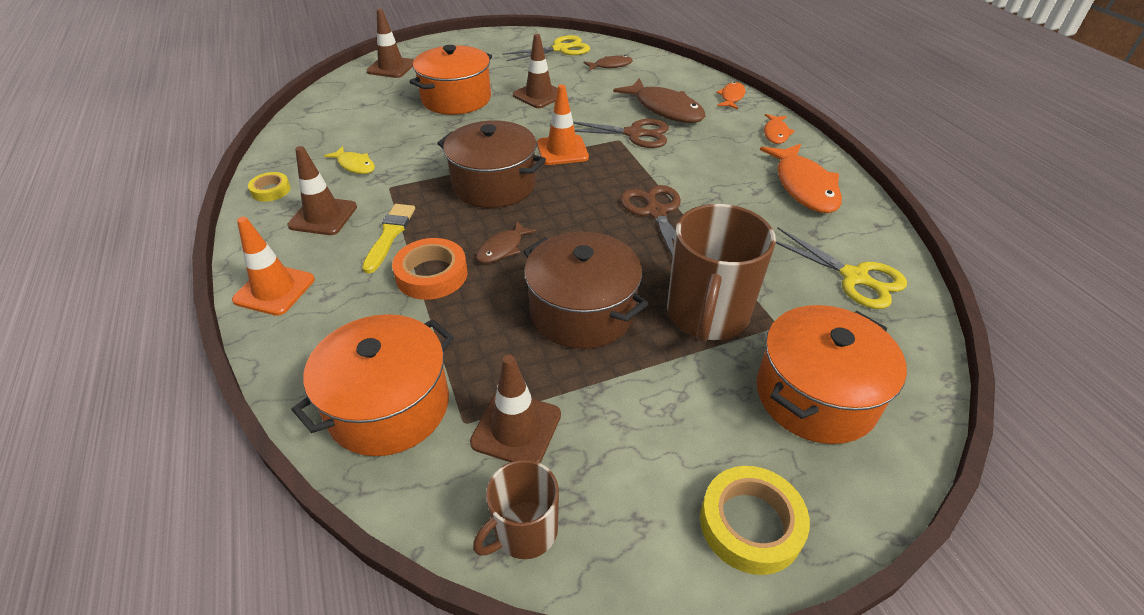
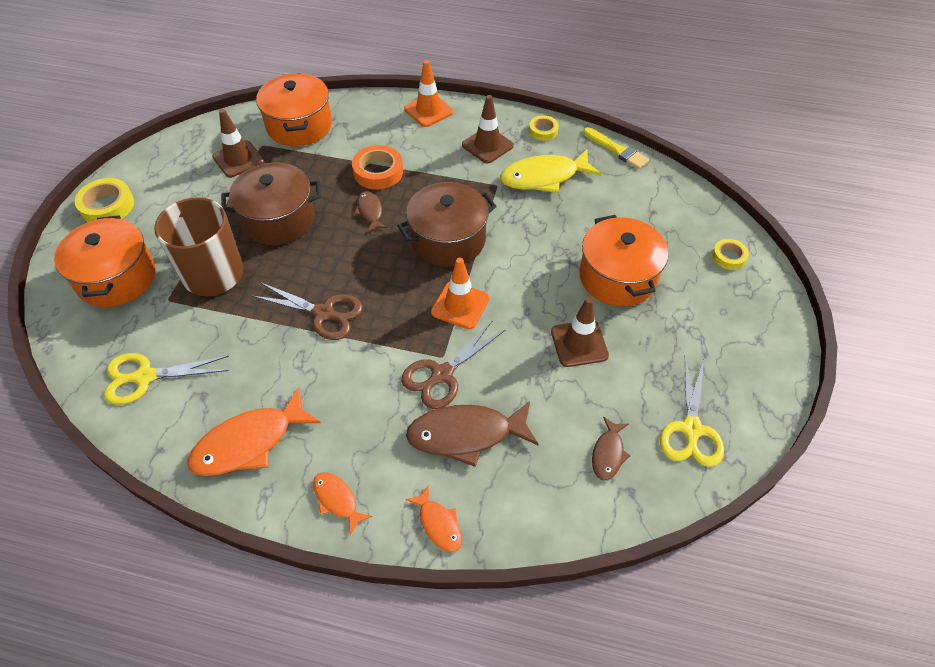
camera: 125 degrees right, 10 degrees up
yellow fish [324,146,375,174] -> yellow fish [500,149,601,193], size x1.88
yellow brush [362,204,415,273] -> yellow brush moved to [583,127,649,169]
brown traffic cone [367,9,414,78] -> yellow tape [712,239,749,270]
brown mug [473,460,559,559] -> none
orange fish [760,143,842,213] -> orange fish turned 60 degrees counterclockwise [187,387,321,476]

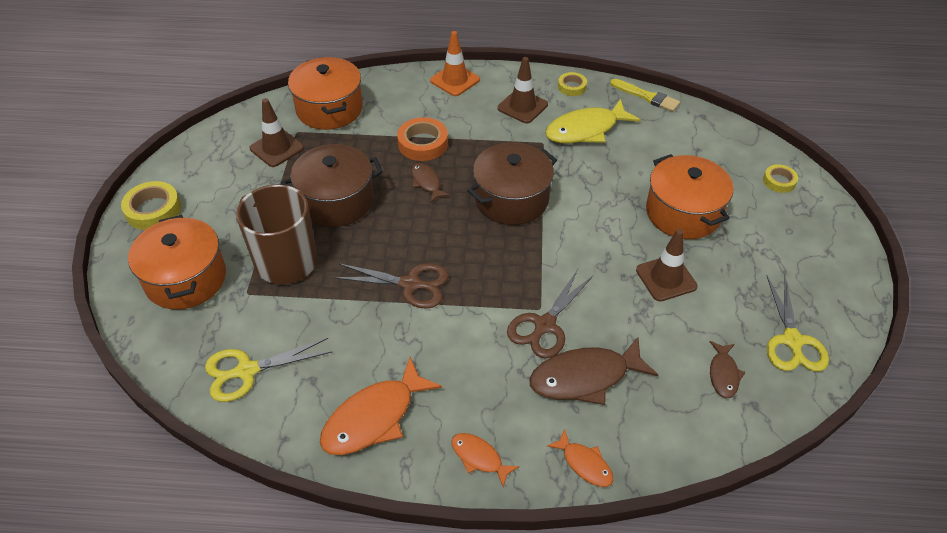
camera: 10 degrees left, 5 degrees down
orange traffic cone [431,258,489,329] -> none

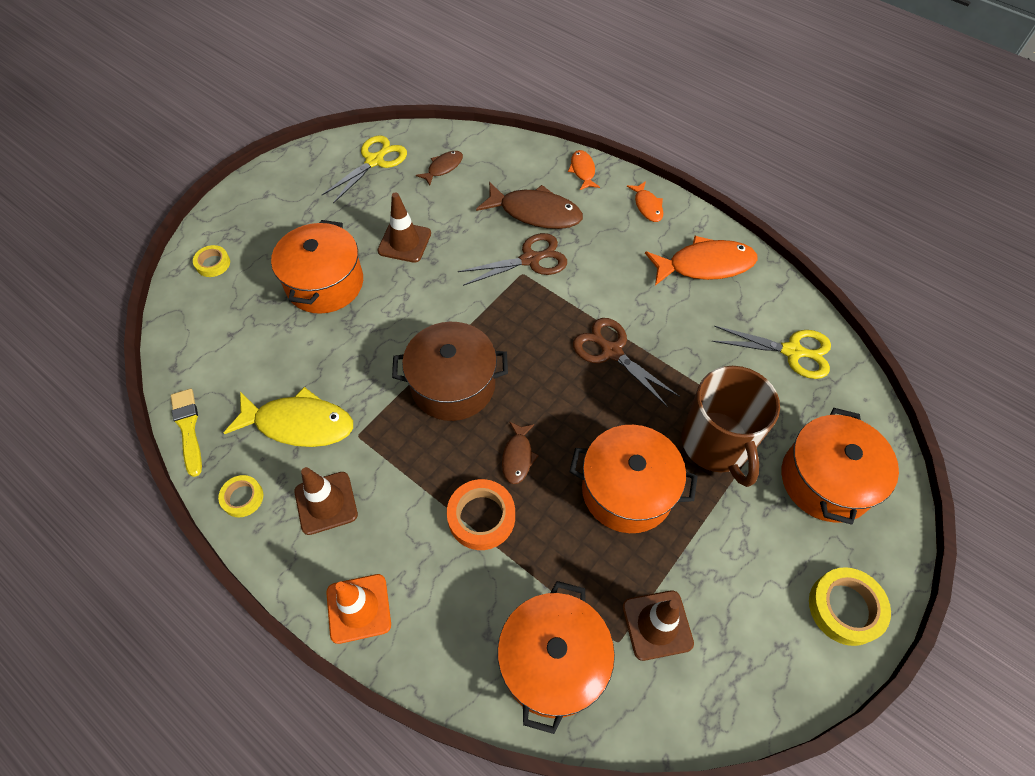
camera: 145 degrees left, 10 degrees up
brown pot [281,144,383,227] -> orange pot [569,425,698,533]

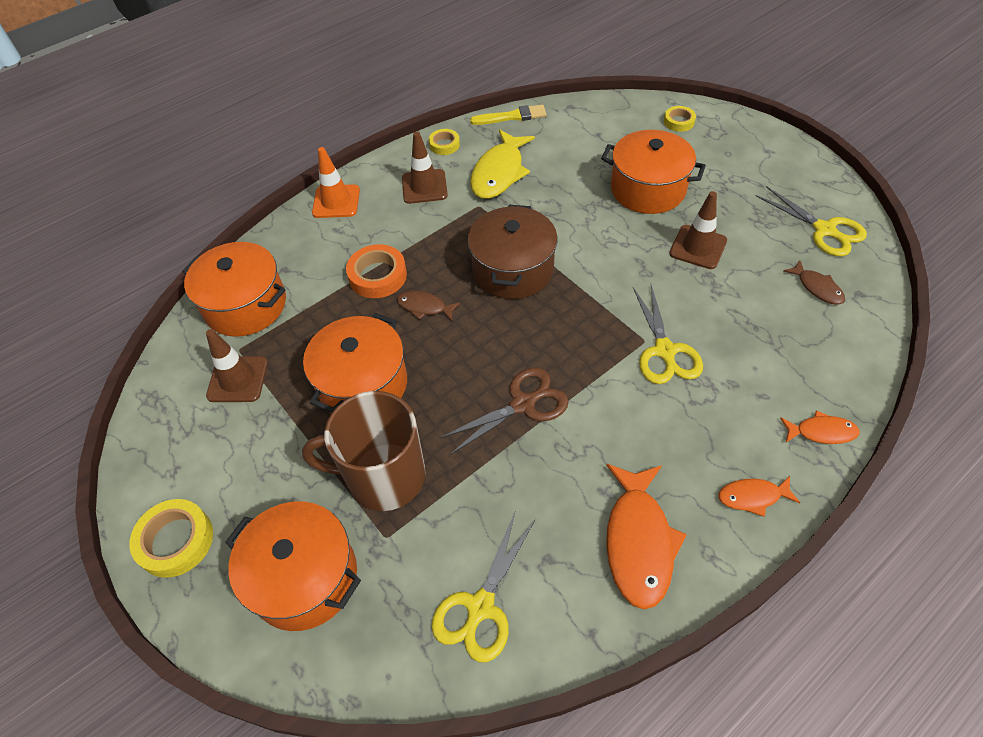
camera: 105 degrees right, 5 degrees down
brown scissors [458,233,567,286] -> yellow scissors [633,285,703,384]
brown fish [476,182,583,229] -> none

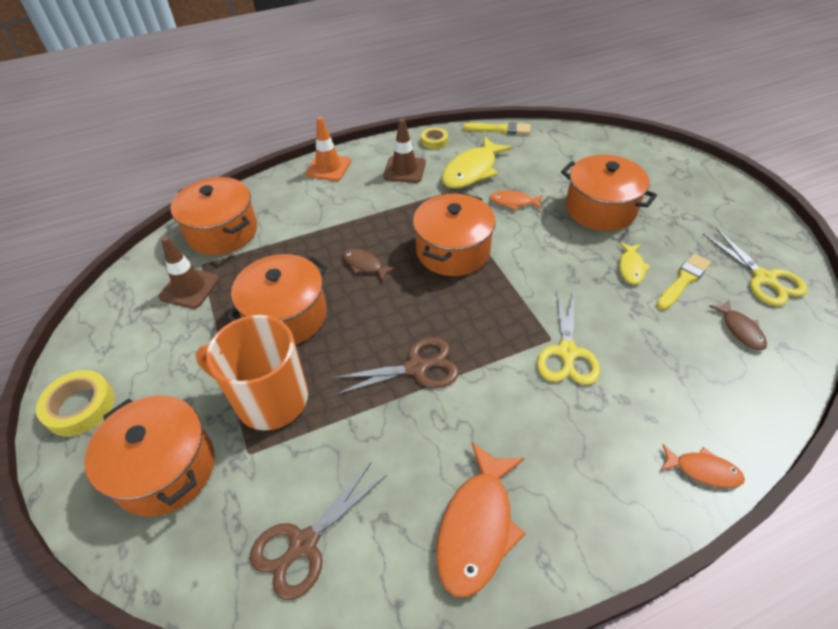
camera: 15 degrees right, 5 degrees down
brown mug [302,391,426,511] -> orange mug [196,315,308,430]
orange tape [346,244,407,298] -> none
yellow scissors [431,512,536,662] -> brown scissors [250,463,387,600]
brown pot [468,205,558,299] -> orange pot [413,193,496,276]
yellow tape [664,106,696,132] -> none
brown traffic cone [669,191,727,269] -> yellow fish [619,242,651,284]
orange fish [718,476,800,517] -> orange fish moved to [490,191,543,210]
none -> yellow brush [656,254,711,310]

